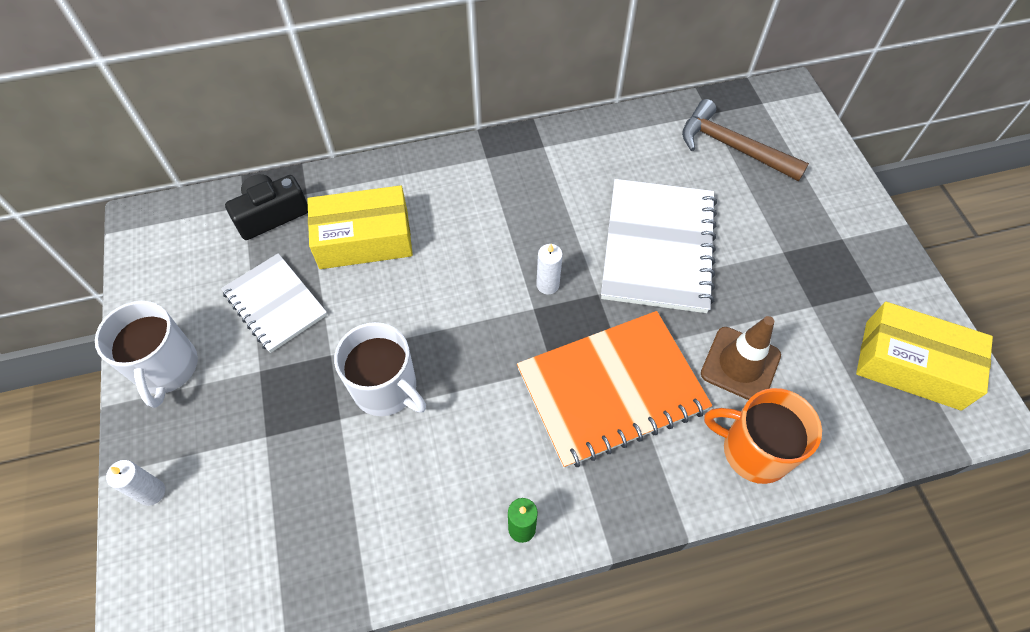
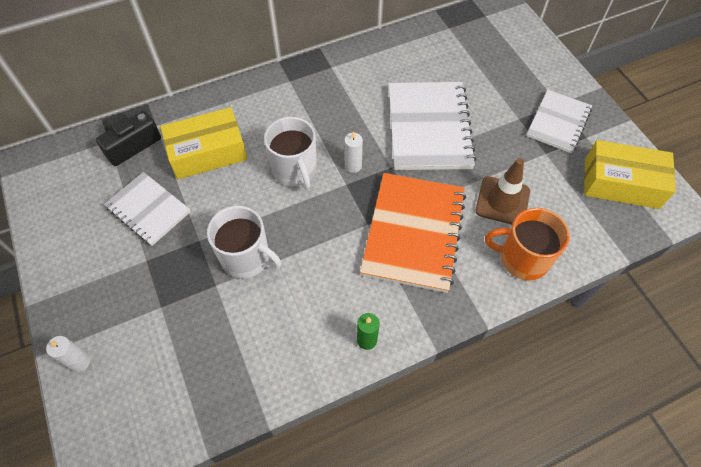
camera: 10 degrees left, 0 degrees up
white mug [95,301,198,408] -> white mug moved to [264,117,317,190]
orange notebook [517,311,712,468] -> orange notebook turned 45 degrees counterclockwise [360,173,466,293]
brown hammer [682,99,809,181] -> none
none -> white notebook [526,90,592,153]

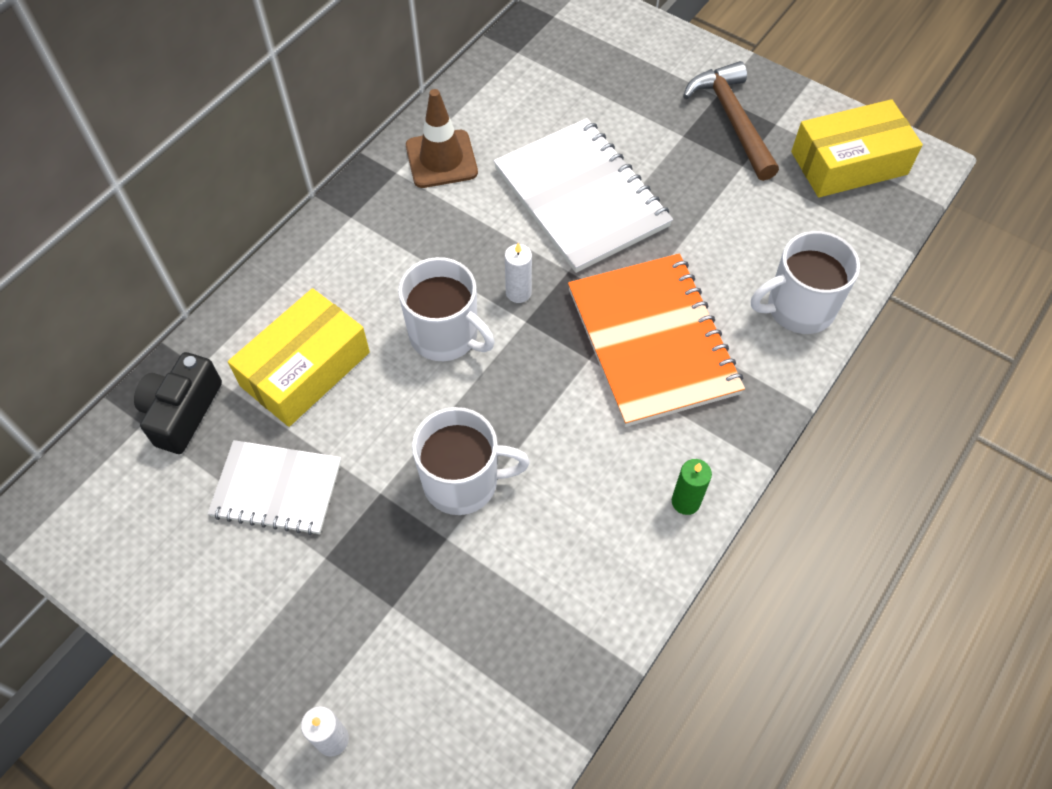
camera: 30 degrees left, 0 degrees up
brown traffic cone [476,158,530,225] -> brown traffic cone moved to [406,89,478,188]
orange mug [485,208,570,280] -> white mug [751,231,860,334]
white notebook [526,90,592,153] -> brown hammer [683,61,779,181]

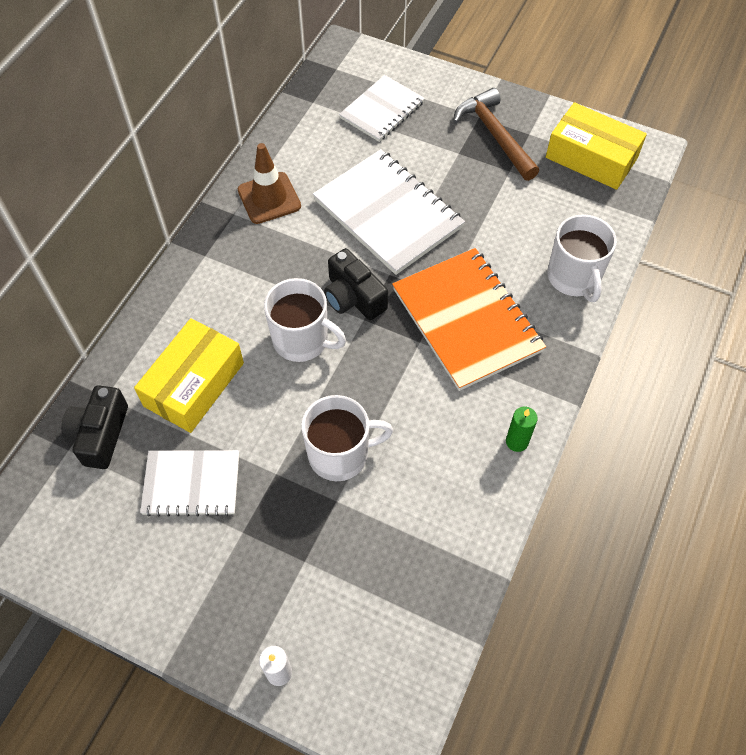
camera: 10 degrees left, 0 degrees up
white candle [505,243,532,303] -> black camera [324,248,388,320]
white mug [751,231,860,334] -> white mug turned 75 degrees counterclockwise [547,214,617,302]
yellow box [791,99,923,197] -> yellow box turned 60 degrees clockwise [546,102,647,190]
none -> white notebook [339,75,425,142]

